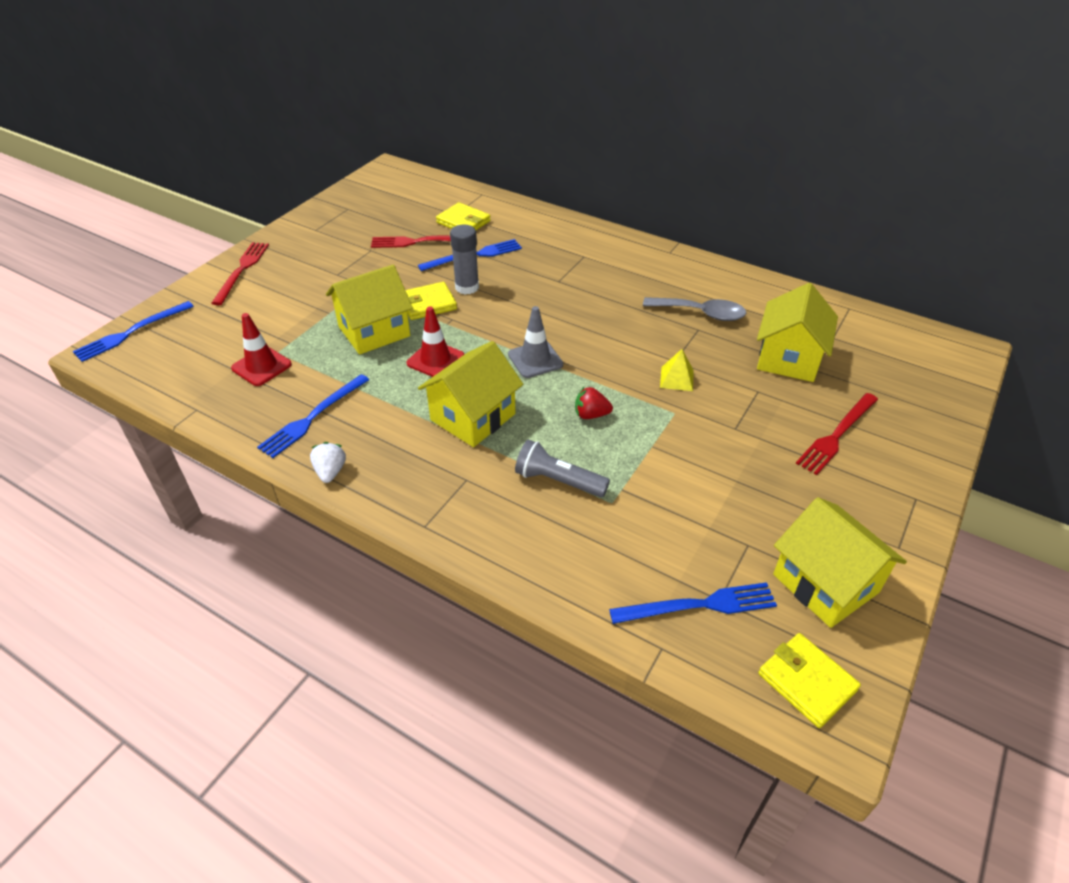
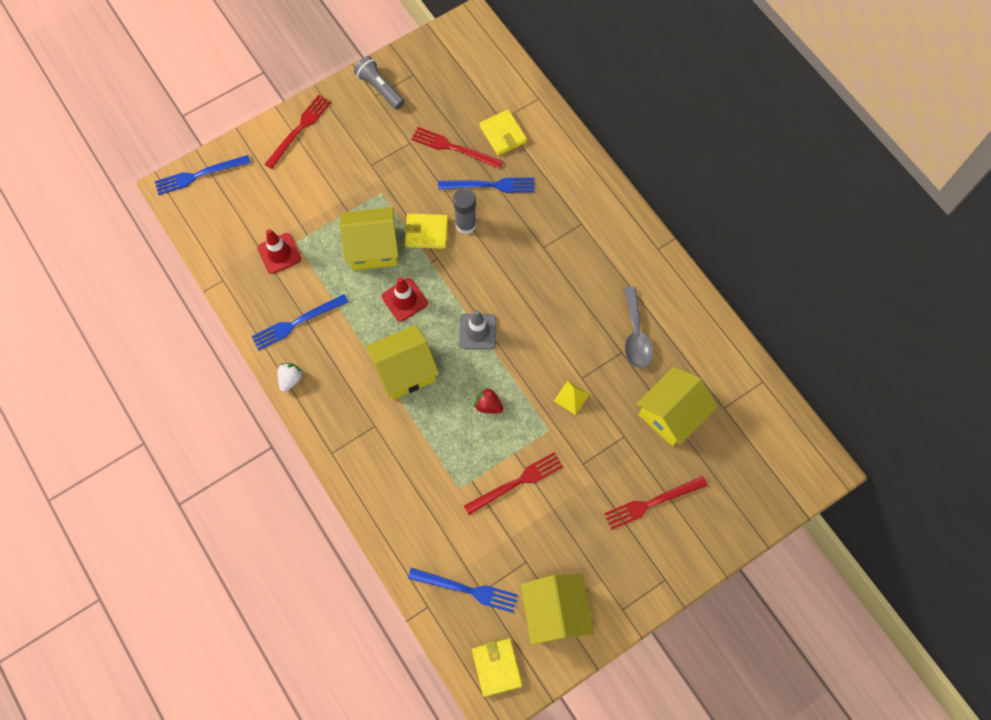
camera: 25 degrees right, 25 degrees up
grey flashlight [515,440,610,497] -> grey flashlight moved to [354,56,404,109]
grey spoon [643,297,746,321] -> grey spoon turned 45 degrees clockwise [624,287,653,369]
none -> red fork [464,452,563,515]

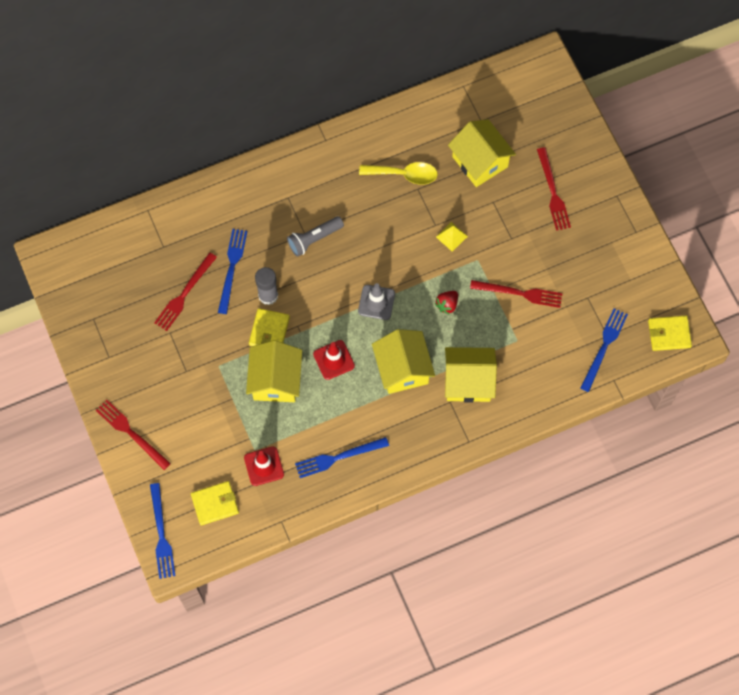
camera: 80 degrees left, 0 degrees up
blue fork [251,294,348,351] -> blue fork turned 90 degrees clockwise [295,437,389,478]
white strawberry [277,363,303,392] -> none
grey flashlight [354,56,404,109] -> grey flashlight moved to [287,216,344,257]
red fork [464,452,563,515] -> red fork turned 120 degrees clockwise [470,280,562,308]
yellow wallet [479,109,527,156] -> yellow wallet moved to [191,481,239,525]
yellow house [521,574,594,645] -> yellow house moved to [445,347,497,402]
grey spoon [624,287,653,369] -> yellow spoon [359,162,438,185]

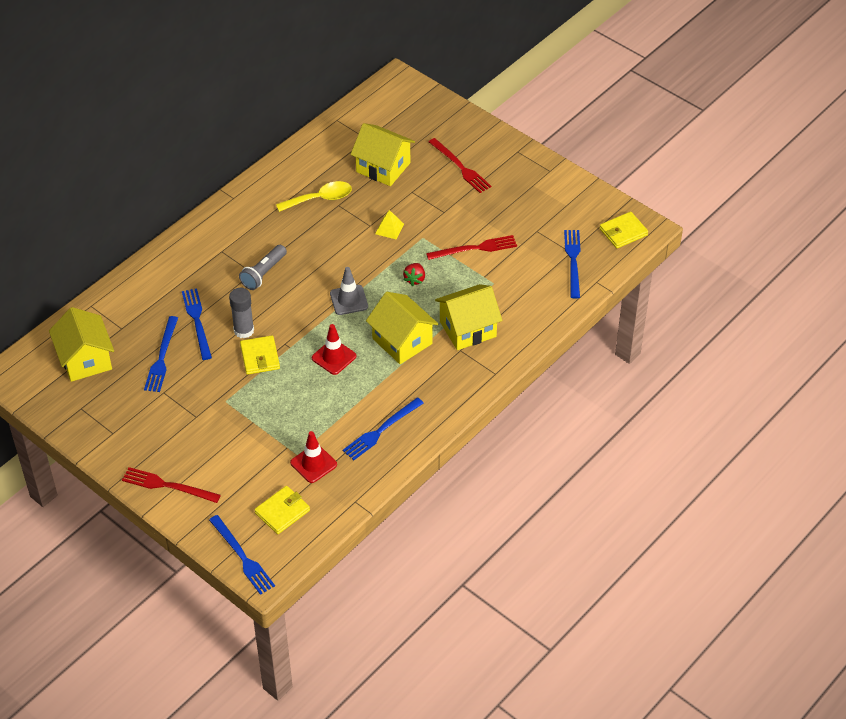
camera: 25 degrees left, 20 degrees down
red fork [154,252,217,331] -> blue fork [144,316,178,392]
yellow house [246,340,302,402] -> yellow house moved to [49,307,114,382]

